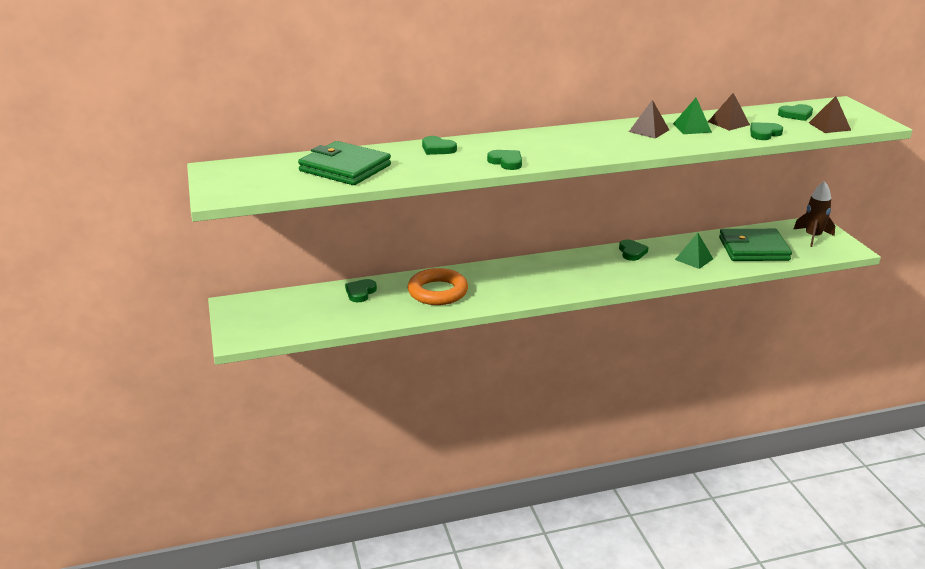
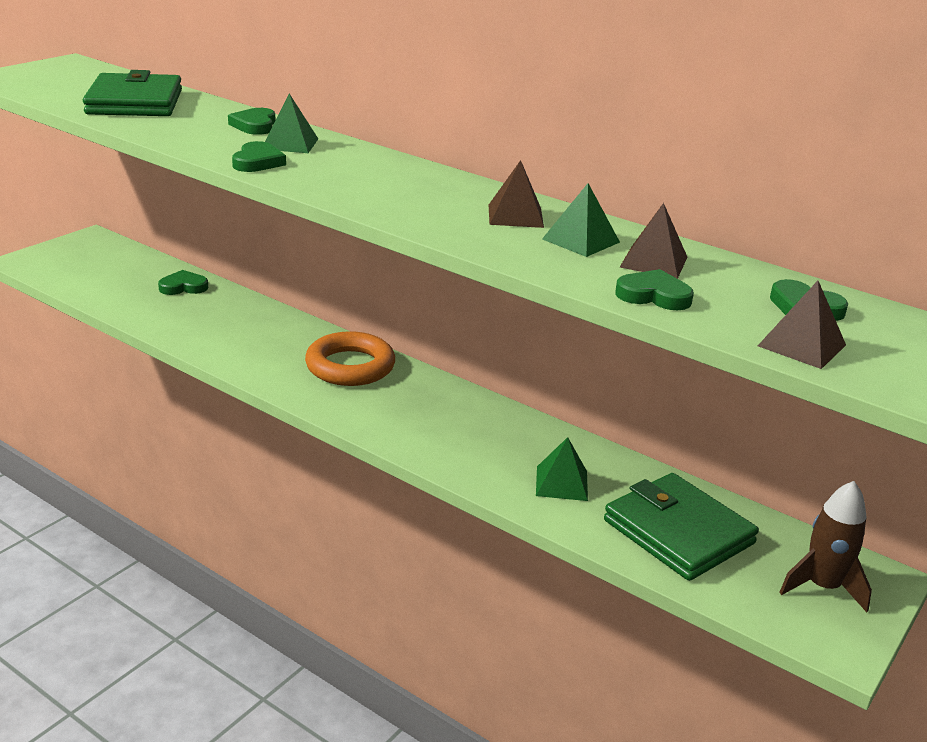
camera: 50 degrees right, 0 degrees up
orange ring [408,268,468,305] -> orange ring moved to [305,331,395,386]
green heart [619,240,649,261] -> none
none -> green pyramid [265,94,318,153]

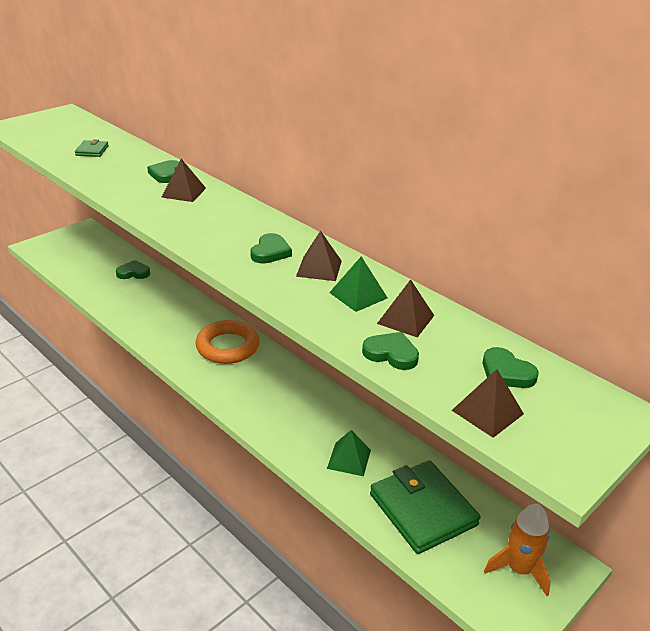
camera: 10 degrees right, 5 degrees up
green wallet [83,70,182,116] -> green wallet [75,139,109,157], size x0.44
green heart [232,141,286,172] -> green heart moved to [250,233,292,264]
green pyramid [265,94,318,153] -> brown pyramid [162,159,206,202]
brown rocket [779,481,872,612] -> orange rocket [484,504,551,596]

